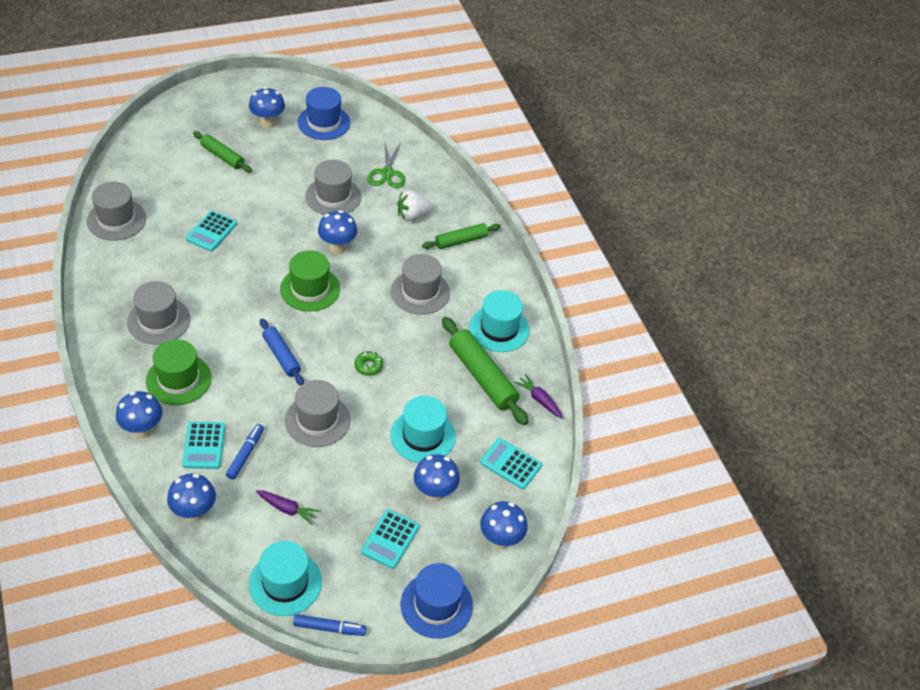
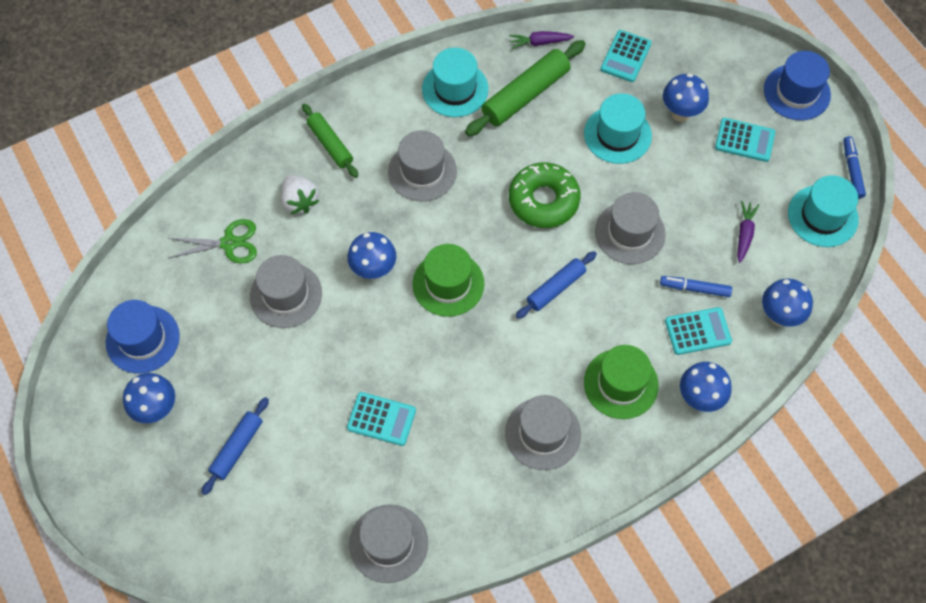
camera: 95 degrees left, 15 degrees up
green rolling pin [193,131,252,172] -> blue rolling pin [201,397,269,495]
green donut [354,351,383,376] -> green donut [509,163,581,228], size x2.22
blue mushroom [480,501,528,549] -> none
purple carrot [514,374,563,418] -> purple carrot turned 45 degrees clockwise [509,31,574,49]

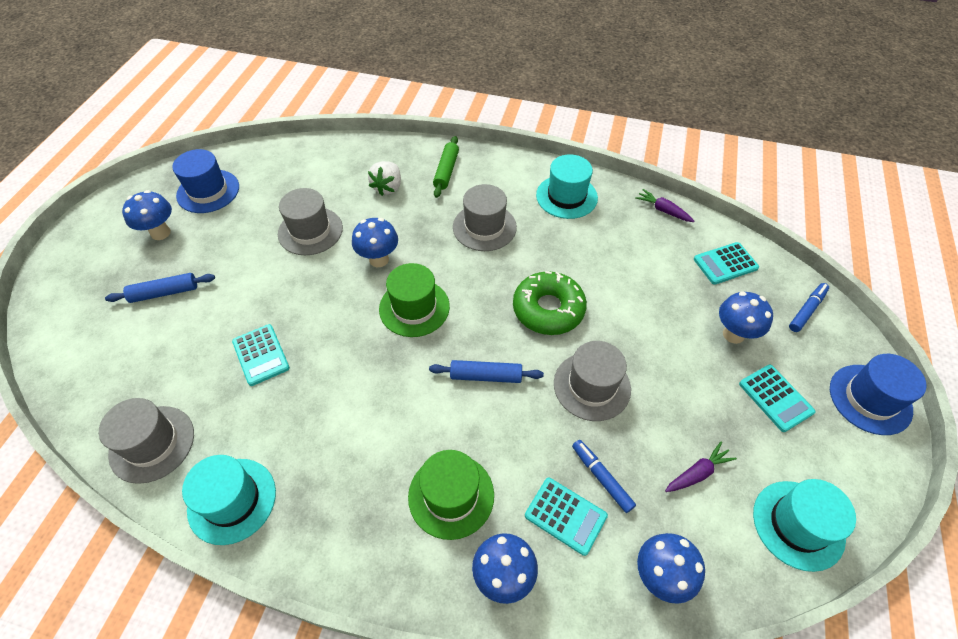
camera: 45 degrees right, 10 degrees down
green scissors [169,219,257,264] -> none
green rolling pin [465,40,586,136] -> none
grey hat [505,395,581,470] -> none
turquoise hat [584,93,652,164] -> turquoise hat moved to [182,455,276,545]
blue marker [843,136,866,199] -> blue marker moved to [789,283,829,332]

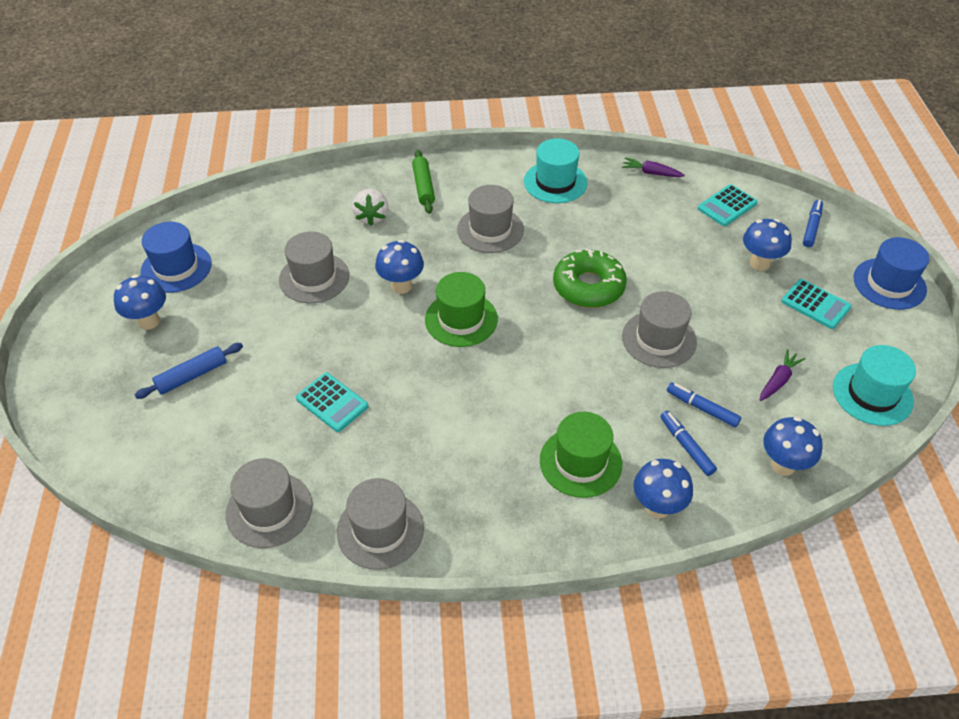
camera: 20 degrees left, 5 degrees down
turquoise hat [182,455,276,545] -> grey hat [337,478,424,570]
blue rolling pin [429,360,544,383] -> none
turquoise calculator [525,478,608,556] -> blue marker [660,411,717,476]

